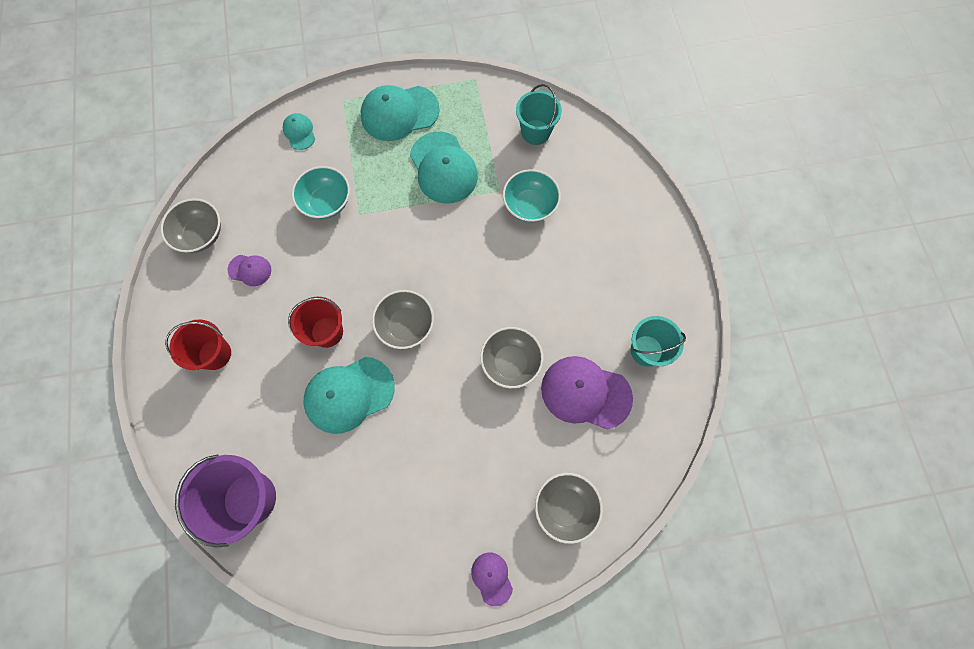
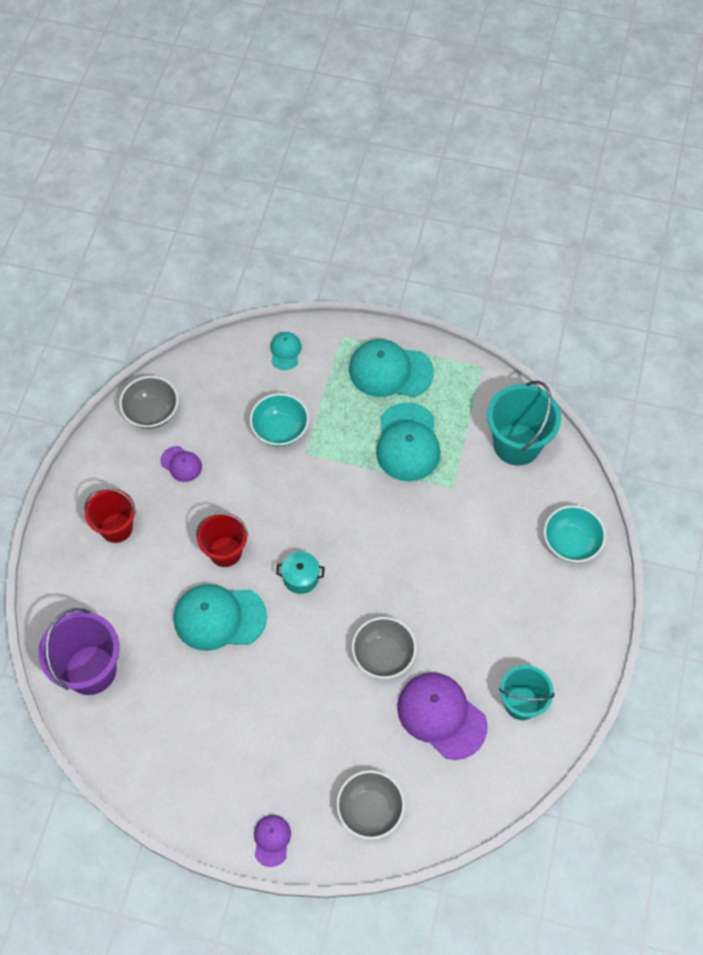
camera: 25 degrees right, 10 degrees down
grey bowl [372,290,434,349] -> turquoise pot [276,551,325,594]
turquoise bowl [503,169,561,223] -> turquoise bowl moved to [544,505,606,563]
turquoise bucket [516,84,562,145] -> turquoise bucket [487,381,561,466], size x1.50

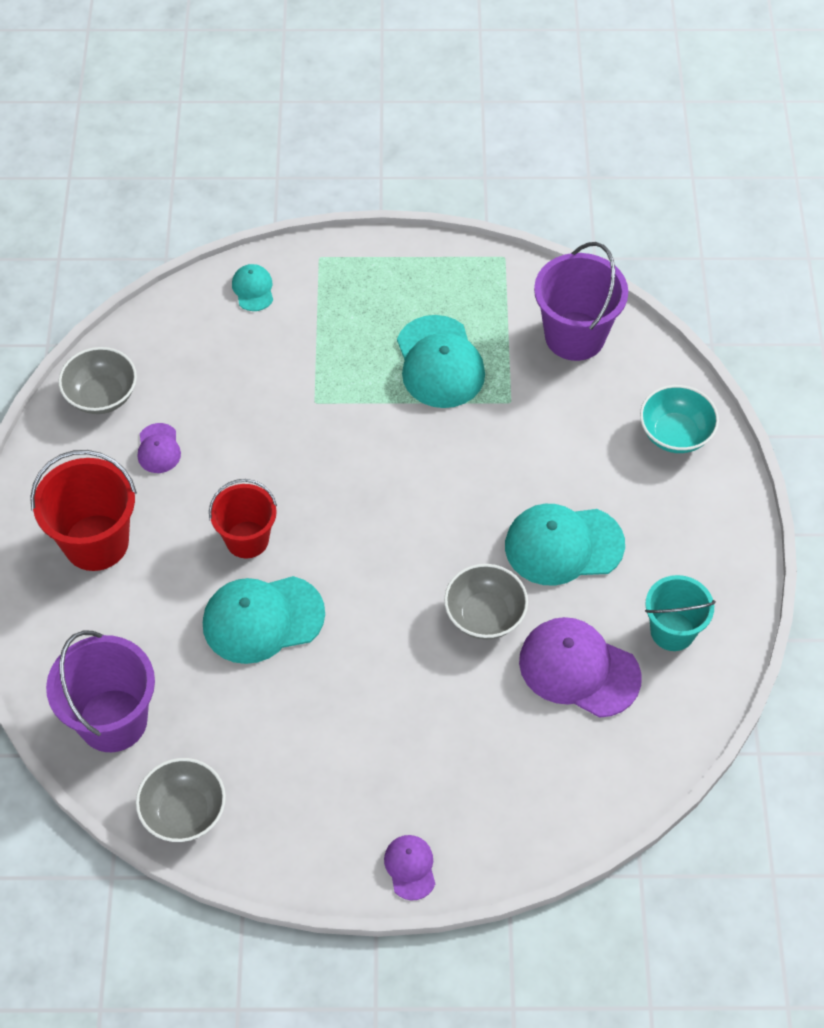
camera: 15 degrees left, 5 degrees down
red bucket [84,488,136,543] -> red bucket [30,450,137,571], size x1.50
purple cap [160,446,202,482] -> purple cap turned 60 degrees clockwise [138,423,181,473]
turquoise bowl [250,393,309,447] -> none
turquoise pot [276,551,325,594] -> none
grey bowl [336,770,405,839] -> grey bowl moved to [136,758,226,842]
turquoise cap [349,339,434,397] -> turquoise cap moved to [505,504,625,586]
turquoise bucket [487,381,561,466] -> purple bucket [534,242,628,361]

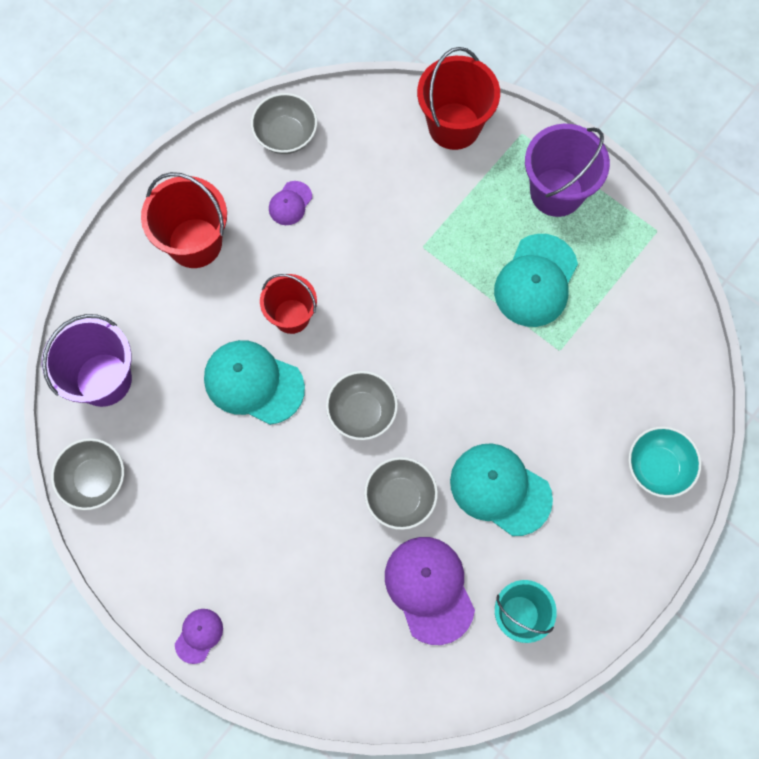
camera: 40 degrees right, 15 degrees up
turquoise cap [232,264,273,311] -> red bucket [417,47,500,150]
purple bucket [534,242,628,361] -> purple bucket moved to [525,124,610,217]
none -> grey bowl [326,371,398,440]

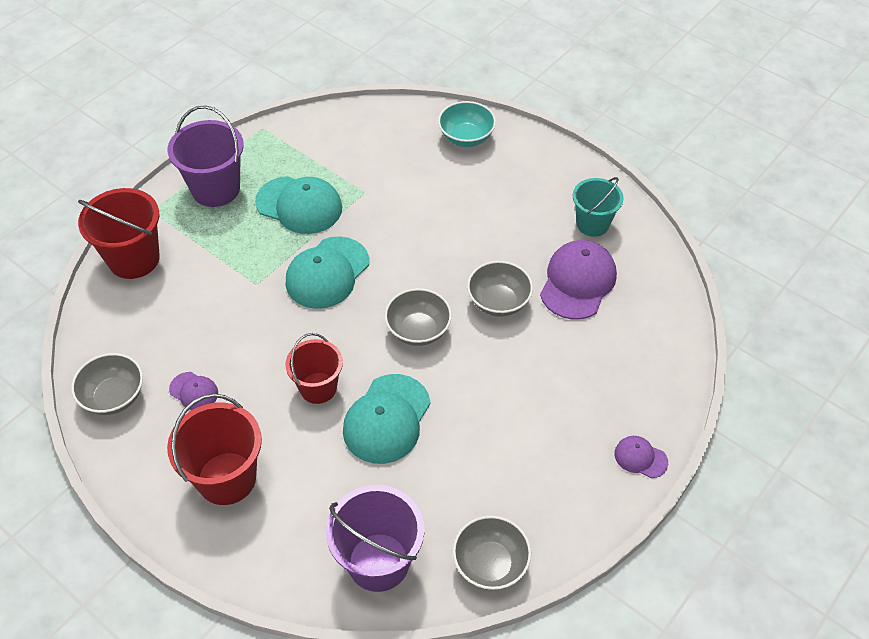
camera: 90 degrees left, 20 degrees down
purple cap [385,537,475,645] -> purple cap turned 135 degrees clockwise [540,240,617,319]
turquoise cap [450,443,553,536] -> turquoise cap moved to [286,236,369,309]

